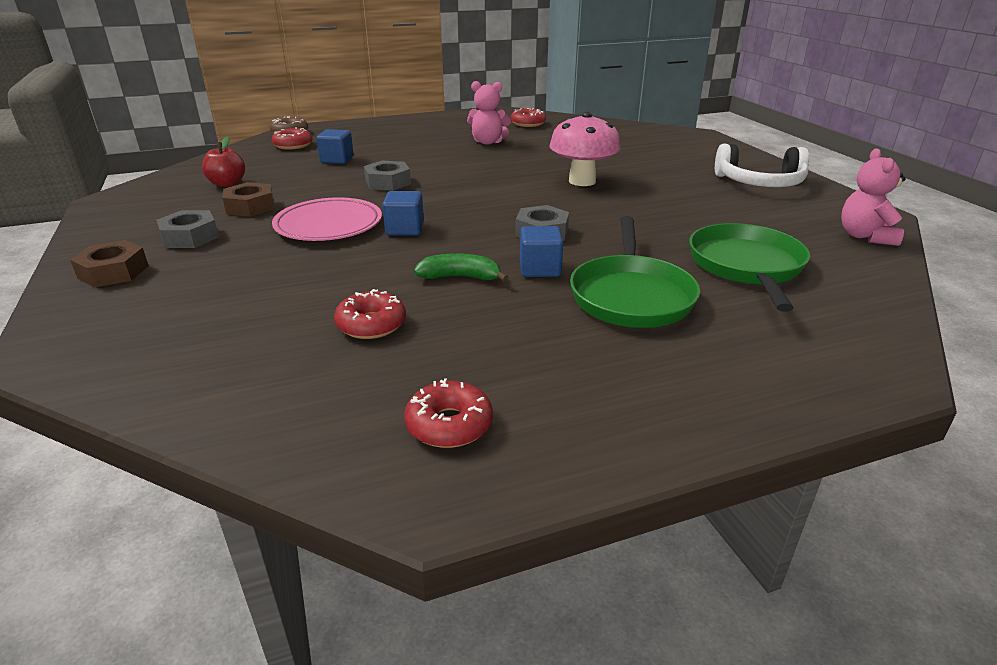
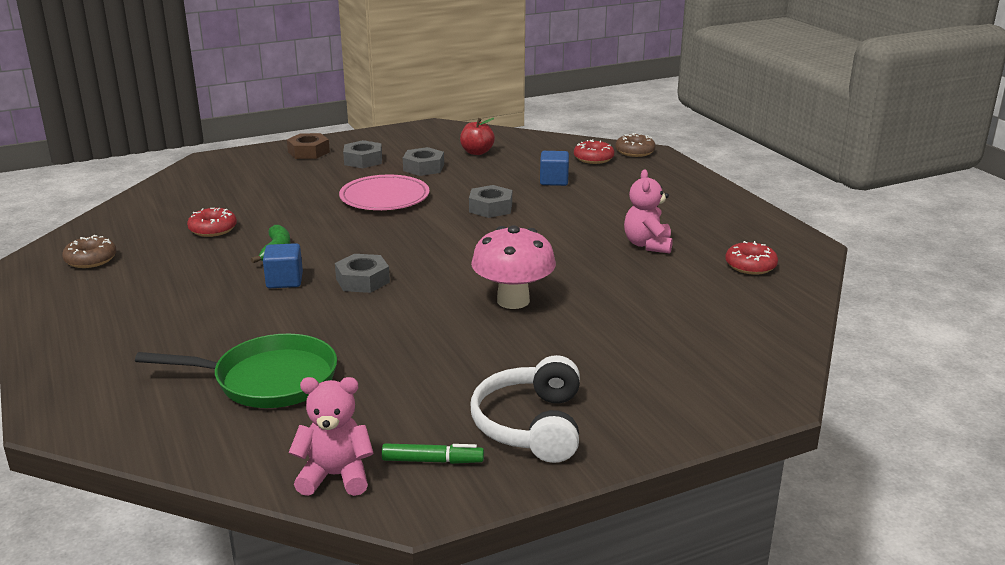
camera: 85 degrees right, 5 degrees down
brown nut [222,182,274,217] -> grey nut [403,147,444,176]
blue cube [382,191,424,236] -> none
red donut [404,378,493,448] -> brown donut [62,235,117,268]
green pan [570,216,700,328] -> none
none -> green marker [382,443,484,464]

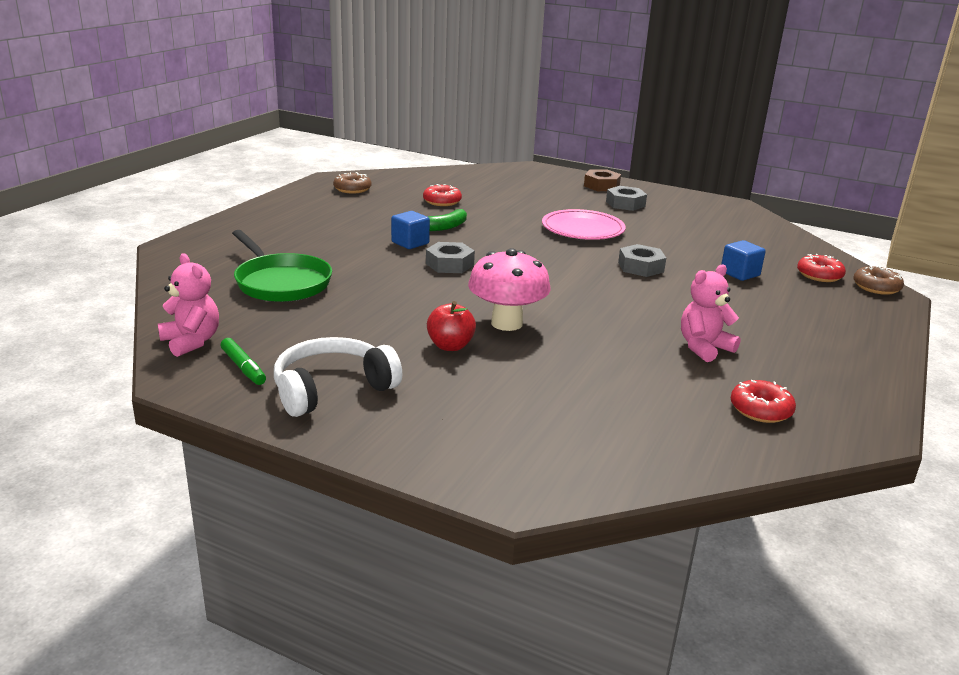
camera: 50 degrees right, 0 degrees up
grey nut [403,147,444,176] -> none
red apple [460,118,495,155] -> red apple moved to [427,301,476,351]

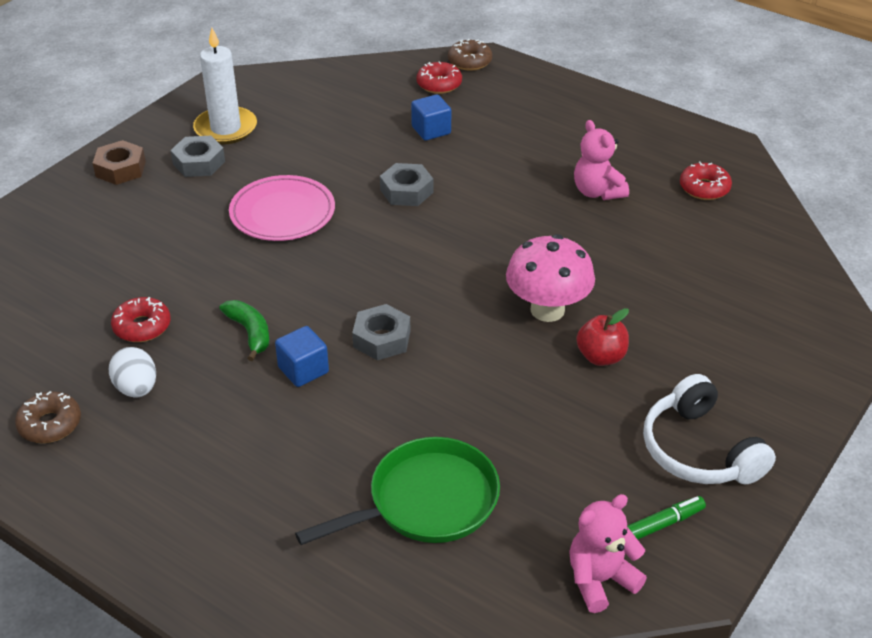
camera: 80 degrees left, 15 degrees up
none -> white egg [109,347,156,397]
none -> white candle [193,28,257,145]

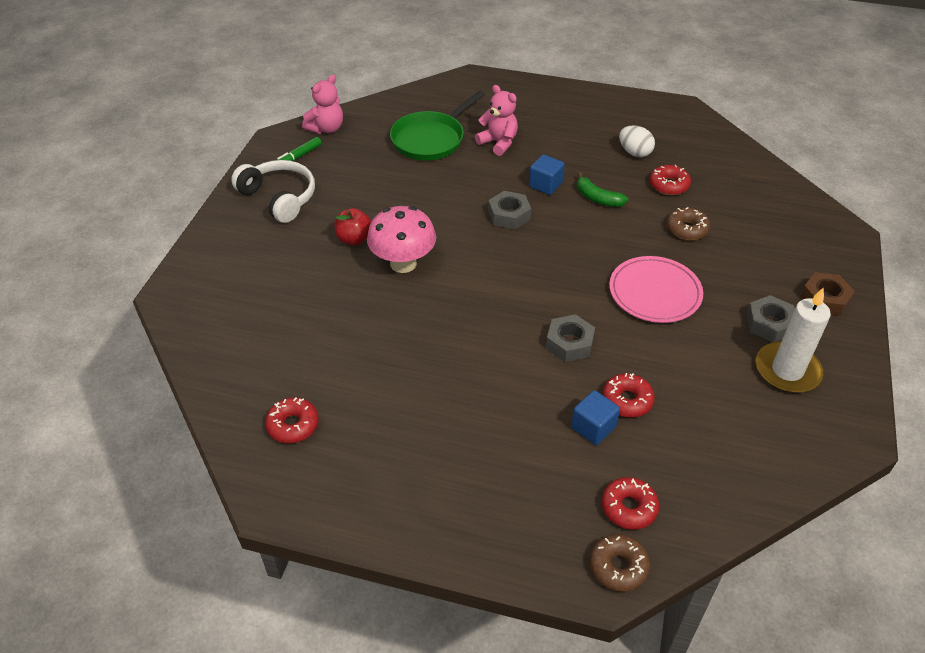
camera: 160 degrees right, 5 degrees up
brown donut [15,391,81,443] -> brown donut moved to [667,207,711,240]
pink teddy bear [574,120,629,200] -> pink teddy bear moved to [475,85,518,156]
none -> red donut [602,373,655,417]

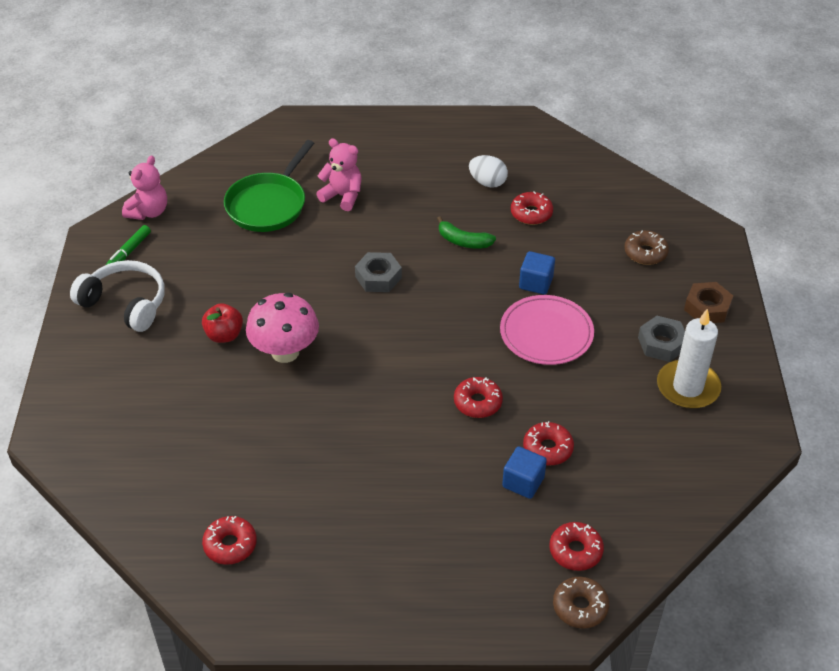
camera: 15 degrees left, 0 degrees up
blue cube [529,154,565,195] -> blue cube moved to [519,251,555,295]
grey nut [546,314,595,362] -> red donut [454,377,503,418]
brown donut [667,207,711,240] -> brown donut moved to [624,230,669,265]

